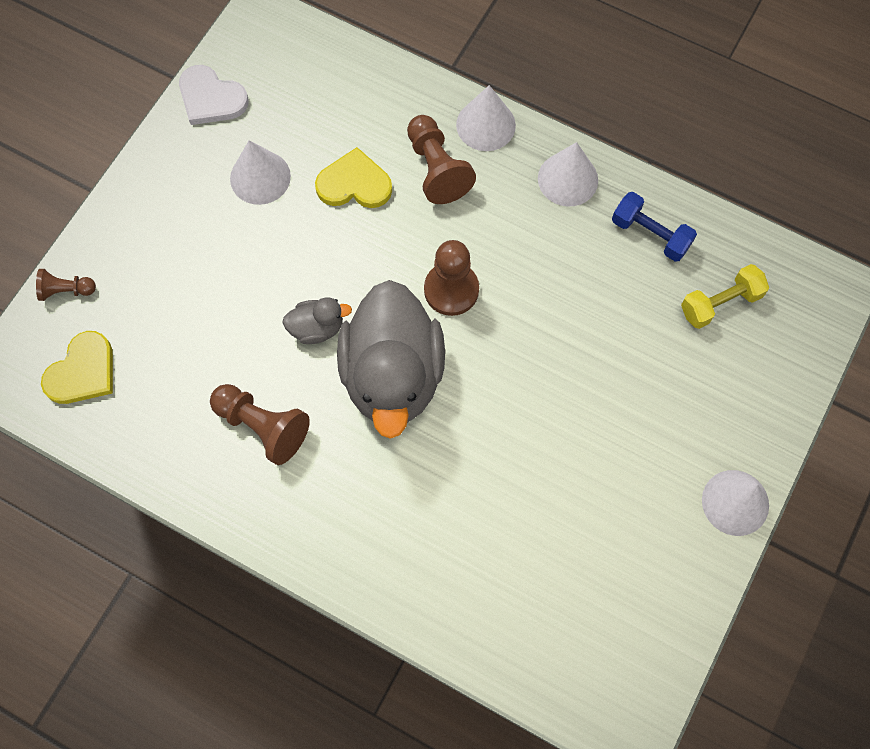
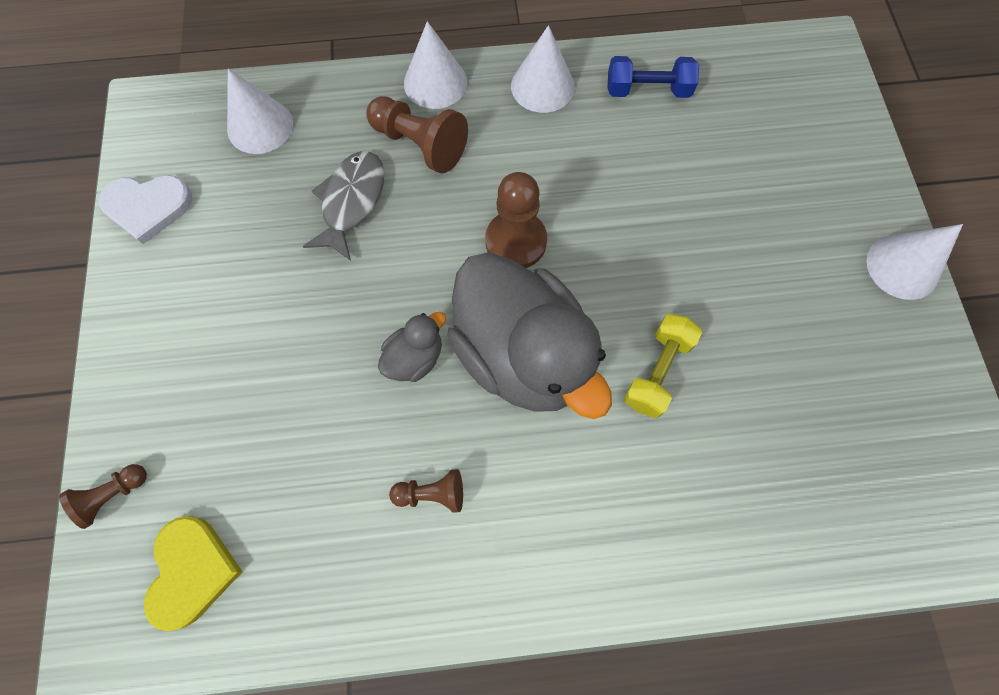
camera: 35 degrees left, 0 degrees up
brown pawn [210,384,310,465] -> brown pawn [389,469,463,513], size x0.58
white cone [230,140,291,205] -> white cone moved to [227,69,293,154]
yellow heart [315,147,392,208] -> grey fish [303,151,384,261]
yellow dumbbell [681,264,769,329] -> yellow dumbbell moved to [624,314,702,418]

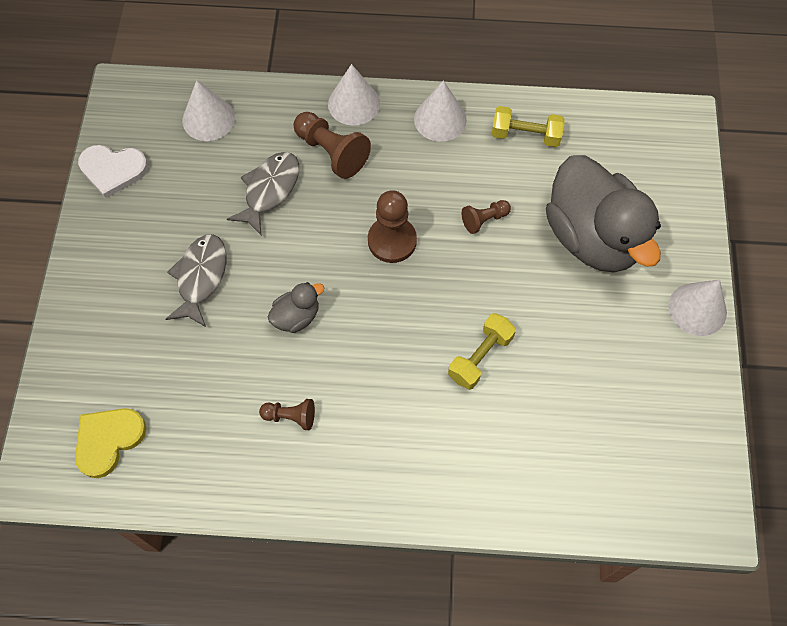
camera: 10 degrees right, 5 degrees down
brown pawn [59,464,147,529] -> brown pawn moved to [462,200,511,234]
yellow heart [144,516,242,631] -> yellow heart turned 150 degrees counterclockwise [75,408,147,478]
grey duck [447,252,612,419] -> grey duck moved to [546,155,661,272]
blue dumbbell [607,56,699,98] -> yellow dumbbell [491,106,565,147]
none -> grey fish [165,234,227,327]

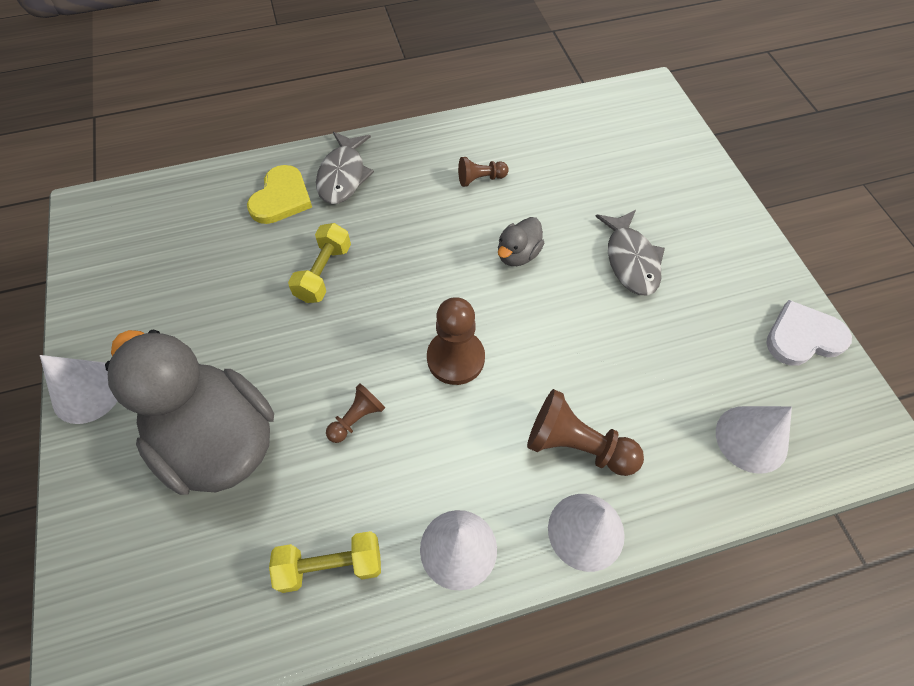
camera: 160 degrees right, 5 degrees down
yellow heart [75,408,147,478] -> yellow heart moved to [247,165,312,224]
grey fish [227,152,299,235] -> grey fish moved to [316,132,374,204]

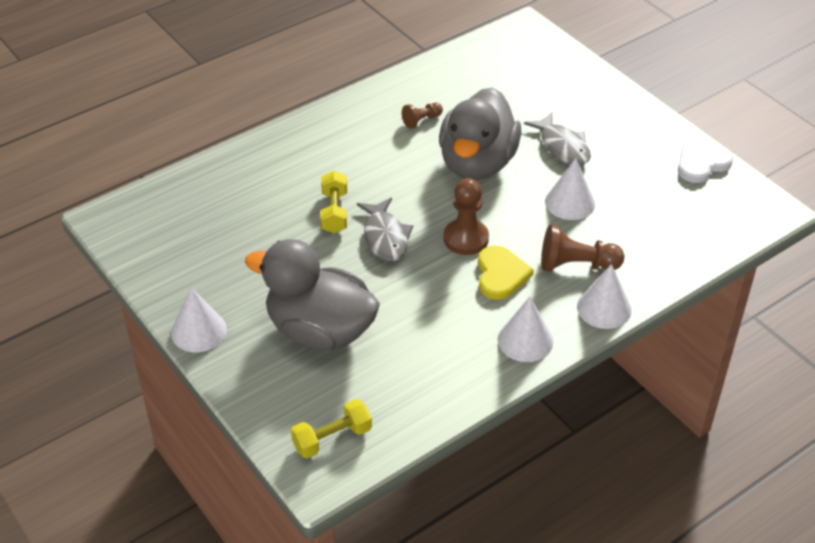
camera: 20 degrees left, 15 degrees down
yellow heart [247,165,312,224] -> yellow heart moved to [478,245,534,300]
yellow dumbbell [269,531,381,593] -> yellow dumbbell moved to [291,399,372,458]
grey fish [316,132,374,204] -> grey fish moved to [357,198,413,262]
brown pawn [326,384,385,443] -> none
grey duck [498,217,544,266] -> grey duck [439,87,521,180], size x2.34
white cone [716,406,792,474] -> white cone moved to [545,158,595,220]

